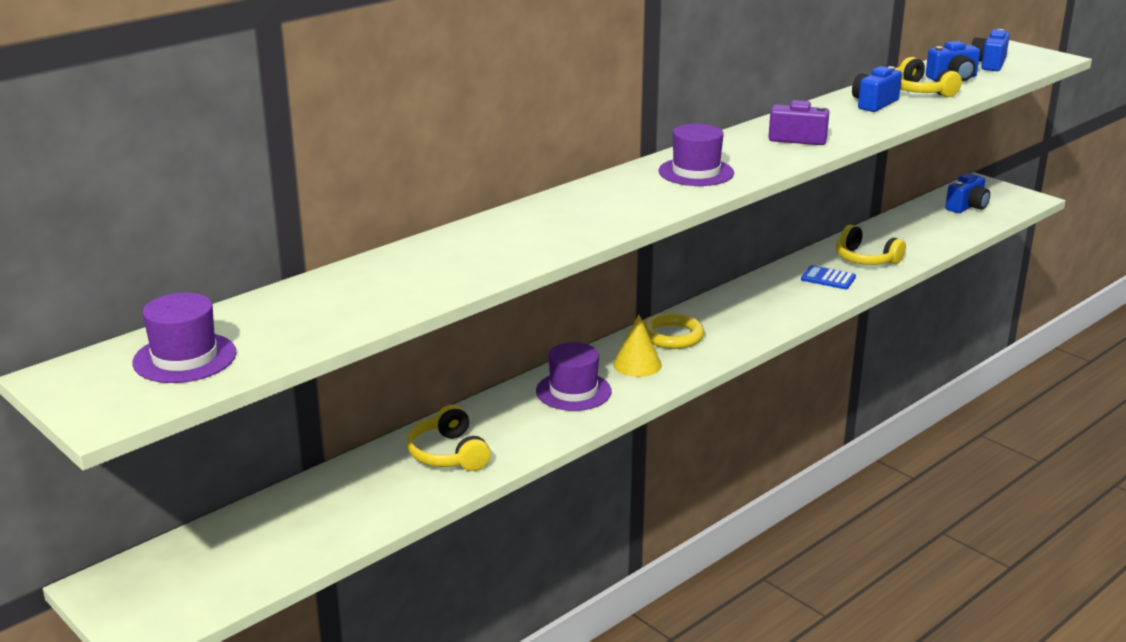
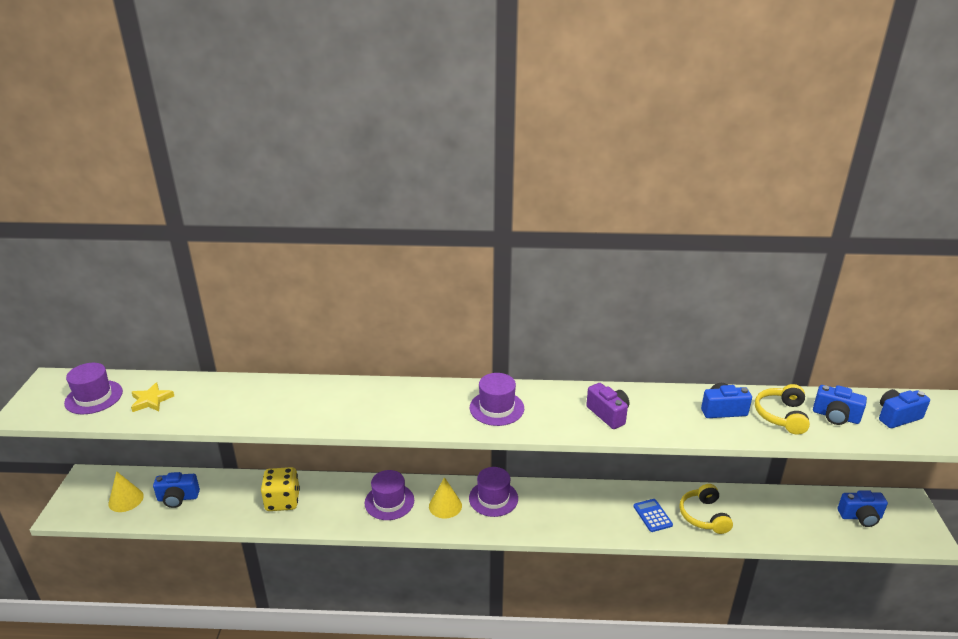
camera: 45 degrees right, 5 degrees up
yellow headphones [407,405,491,471] -> yellow dice [261,467,300,511]
yellow ring [643,313,704,349] -> purple hat [469,467,518,517]
none -> yellow cone [109,471,144,512]
none -> yellow star [131,382,174,412]
none -> blue camera [153,472,200,508]

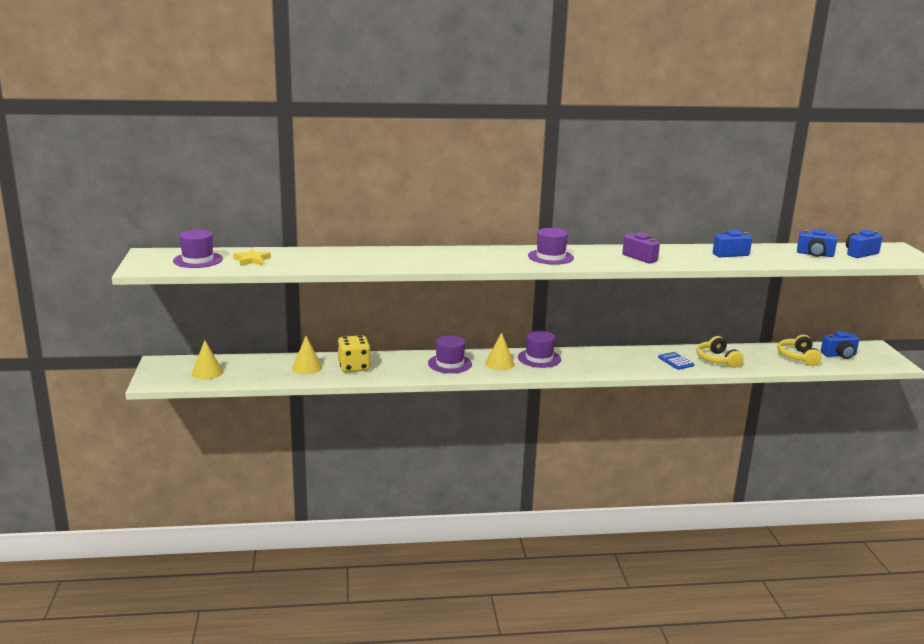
camera: 10 degrees left, 10 degrees down
blue camera [153,472,200,508] -> none
yellow headphones [755,384,810,435] -> yellow headphones moved to [777,335,822,366]
none -> yellow cone [292,336,322,374]

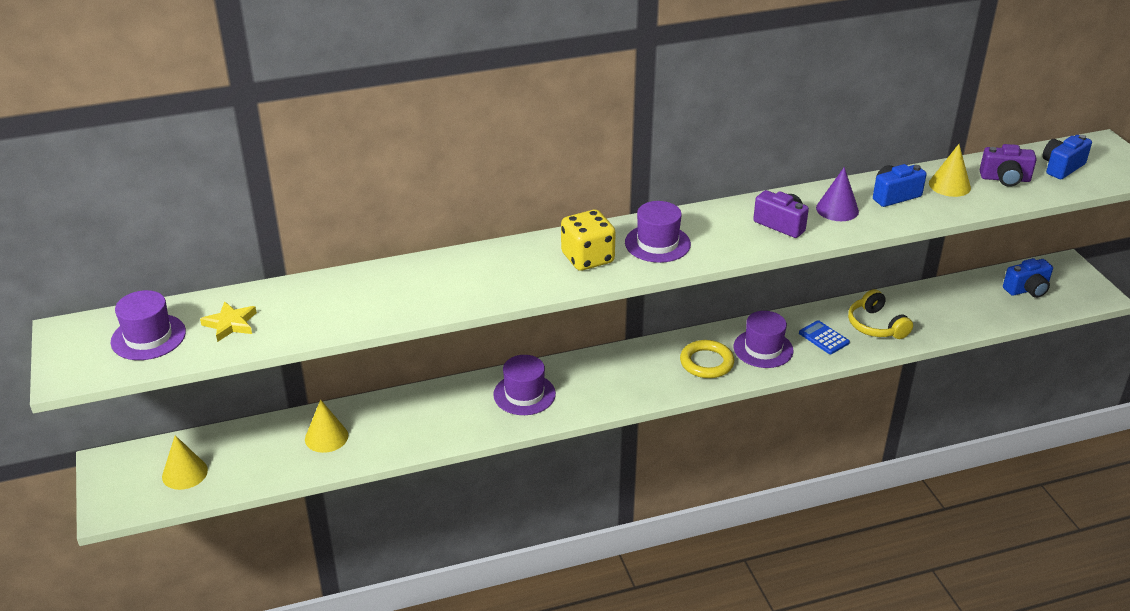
camera: 10 degrees left, 15 degrees up
yellow dice [337,335,371,372] -> yellow dice moved to [561,210,616,271]
yellow cone [485,332,515,370] -> yellow cone moved to [929,144,971,197]
purple hat [518,331,561,368] -> purple hat moved to [734,311,793,368]
yellow headphones [777,335,822,366] -> none
blue camera [797,229,837,257] -> purple camera [980,144,1037,187]
none -> yellow ring [680,340,734,378]
none -> purple cone [816,167,859,221]

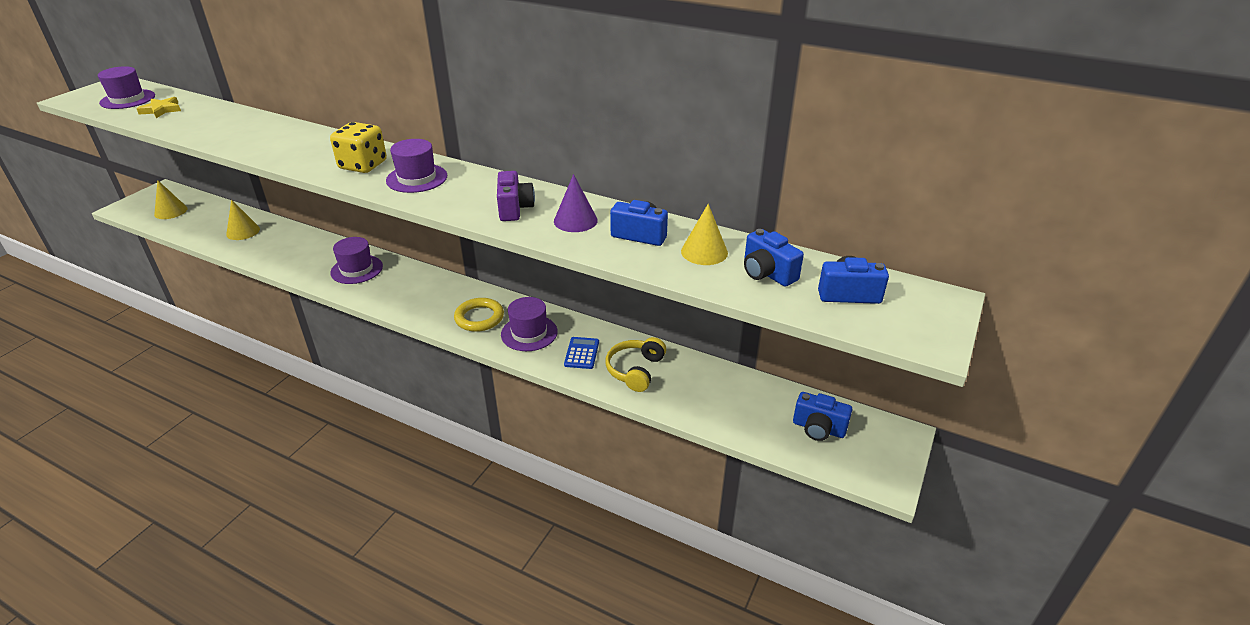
camera: 45 degrees right, 0 degrees up
purple camera [980,144,1037,187] -> blue camera [744,229,804,287]

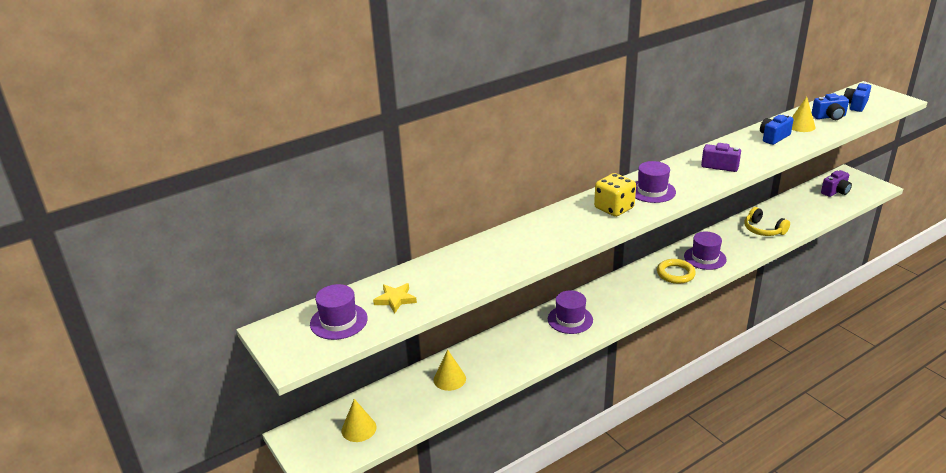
camera: 60 degrees left, 5 degrees down
purple cone [554,174,598,232] -> none
blue calculator [564,337,599,369] -> none
blue camera [793,392,852,441] -> purple camera [821,170,852,197]

